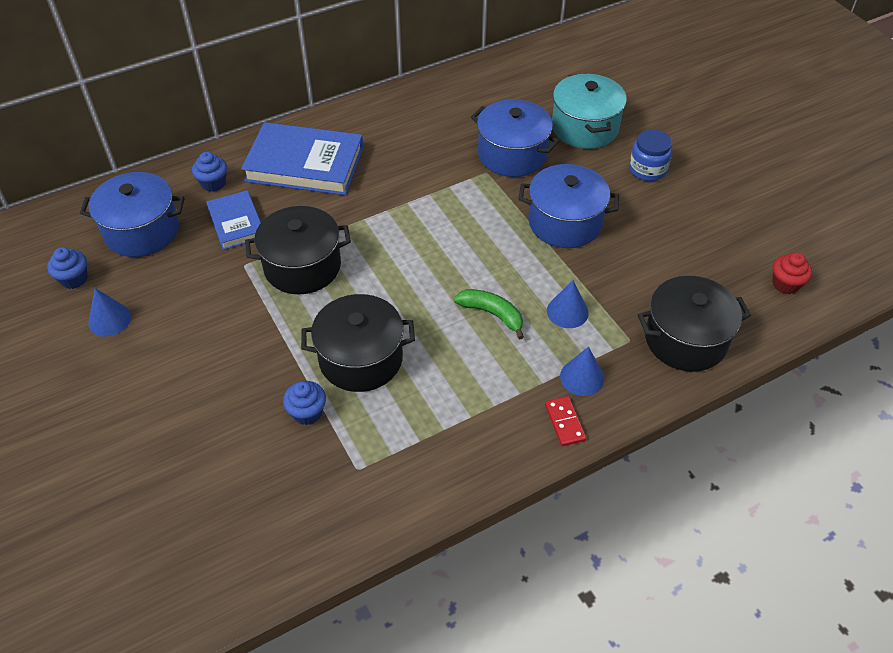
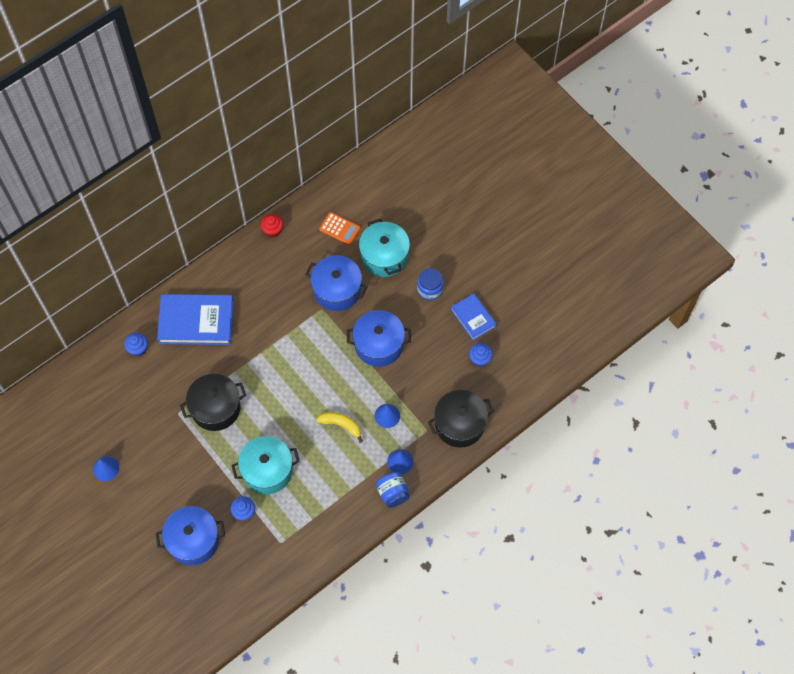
camera: 10 degrees left, 15 degrees up
blue cupcake [47,247,87,289] -> blue cupcake moved to [469,343,493,367]
blue pot [80,172,184,257] -> blue pot moved to [156,506,225,565]
blue book [206,190,261,250] -> blue book moved to [451,293,497,340]
black pot [301,294,415,392] -> turquoise pot [231,436,300,494]
green banana [454,289,524,340] -> yellow banana [316,412,363,443]
red domino [545,396,586,446] -> blue jar [376,472,410,508]
red cupcake [772,252,812,294] -> red cupcake moved to [261,214,283,237]
none -> orange calculator [319,212,361,245]

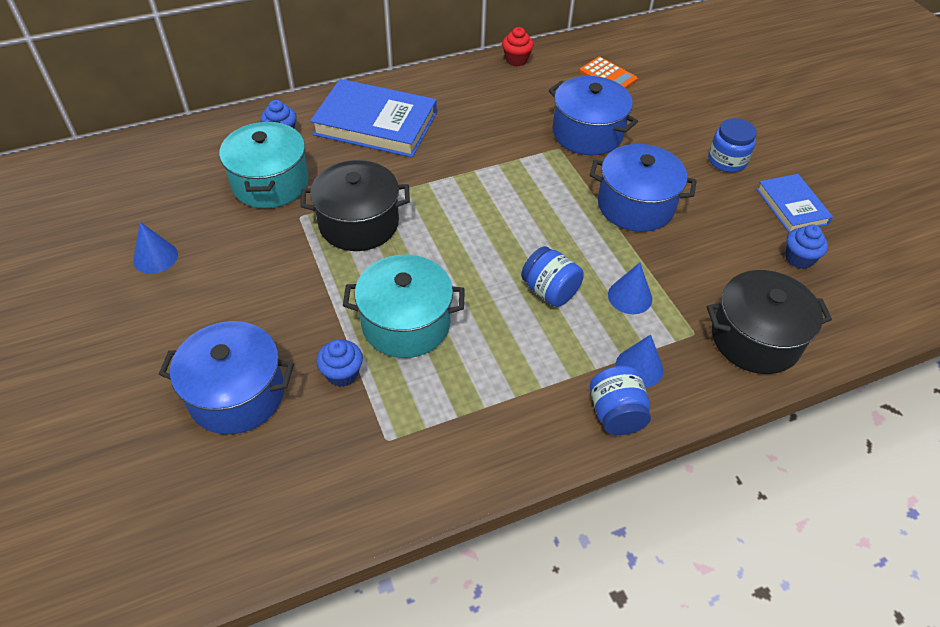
camera: 15 degrees right, 15 degrees down
yellow banana [316,412,363,443] -> blue jar [521,246,584,307]
turquoise pot [359,218,410,277] -> turquoise pot moved to [219,121,309,208]

